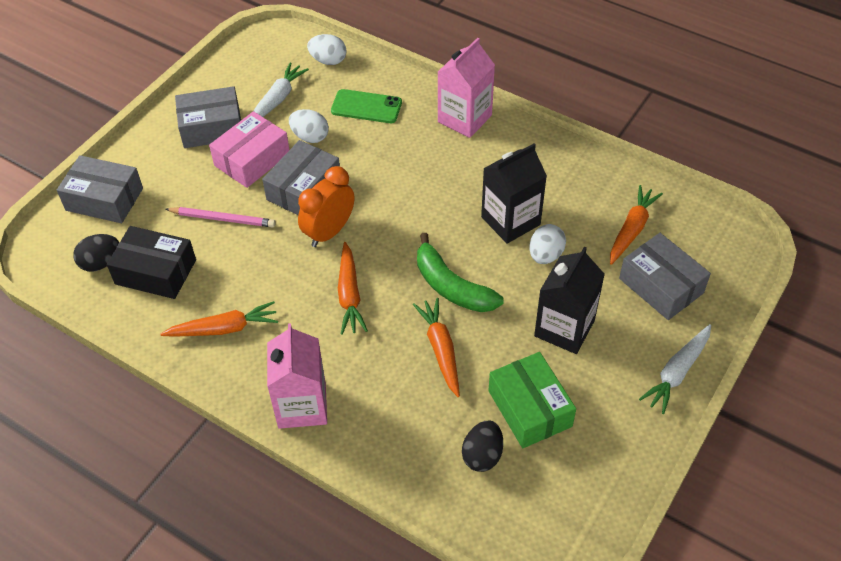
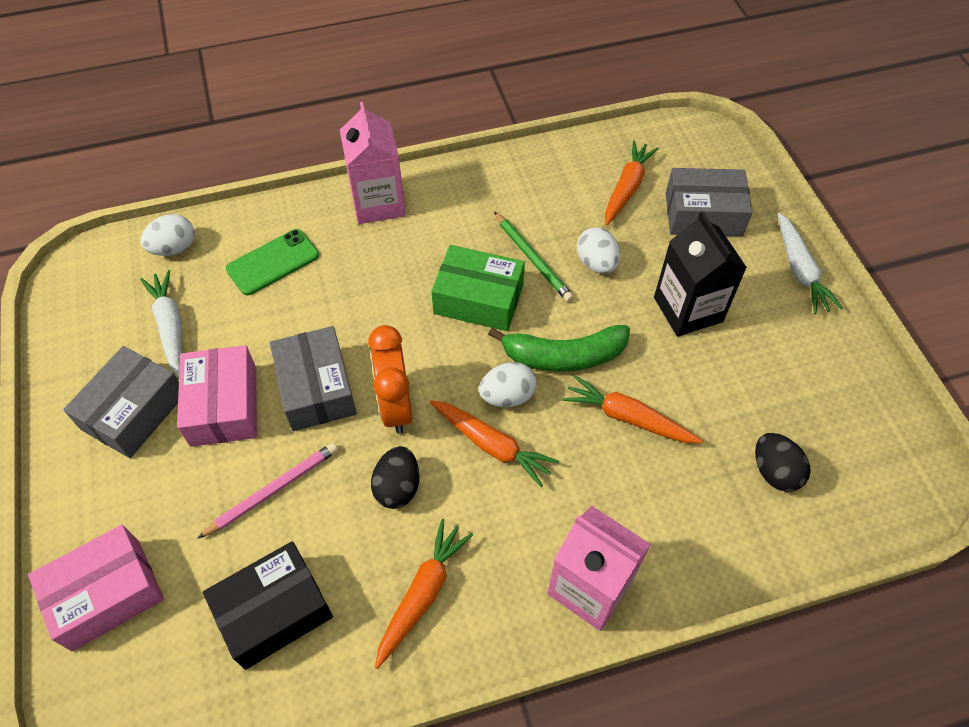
camera: 50 degrees left, 5 degrees up
grey box [57,155,143,223] -> pink box [28,525,164,651]
black egg [73,234,119,272] -> black egg moved to [371,446,419,509]
white egg [289,109,329,143] -> white egg moved to [479,362,536,407]
black carton [481,144,547,244] -> green pencil [494,212,574,302]
green box [488,352,576,448] -> green box moved to [431,245,525,331]
orange carrot [610,185,663,265] -> orange carrot turned 45 degrees clockwise [605,140,659,226]

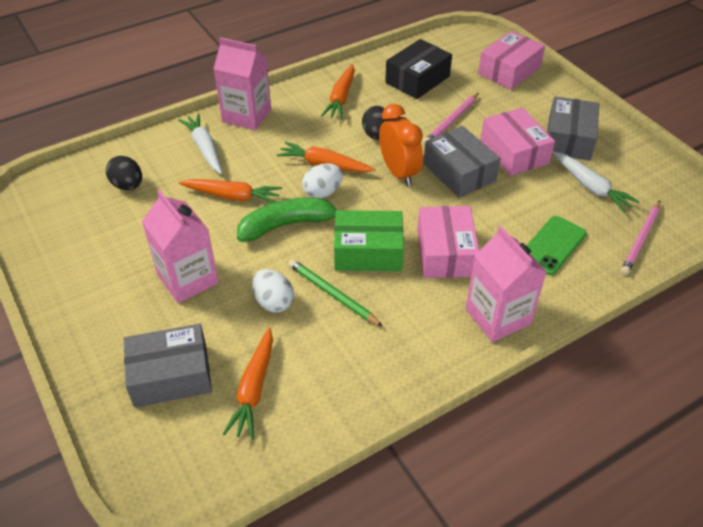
camera: 165 degrees right, 10 degrees down
white egg [140,214,195,256] -> pink pencil [621,201,660,275]
black carton [654,211,747,337] -> pink carton [142,190,219,303]
white carrot [778,213,843,314] -> white carrot moved to [178,113,222,174]
none -> pink box [417,206,479,278]

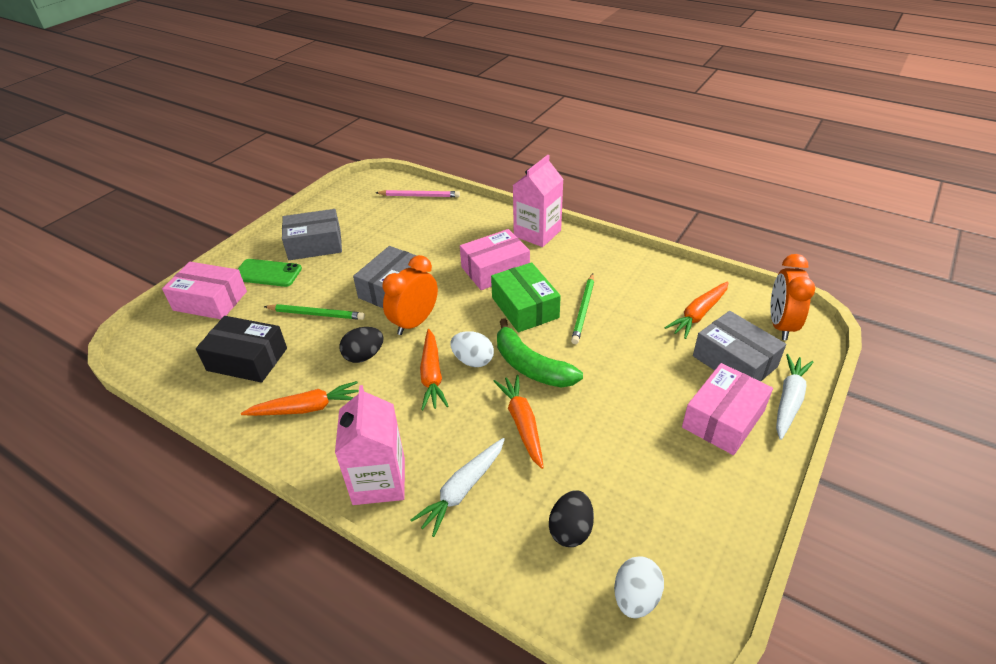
camera: 115 degrees left, 5 degrees down
pink carton [142,190,219,303] -> none
orange carrot [223,328,273,439] -> orange carrot turned 150 degrees clockwise [664,281,729,339]
white egg [252,269,294,313] -> white egg moved to [614,556,664,618]
pink pencil [424,93,479,144] -> green pencil [264,304,365,320]
pink box [480,108,555,176] -> pink box moved to [682,363,773,455]
green phone [526,216,587,275] -> green phone moved to [238,259,302,287]
white carrot [552,151,640,213] -> white carrot moved to [776,354,814,440]
none -> orange clock [770,254,815,340]

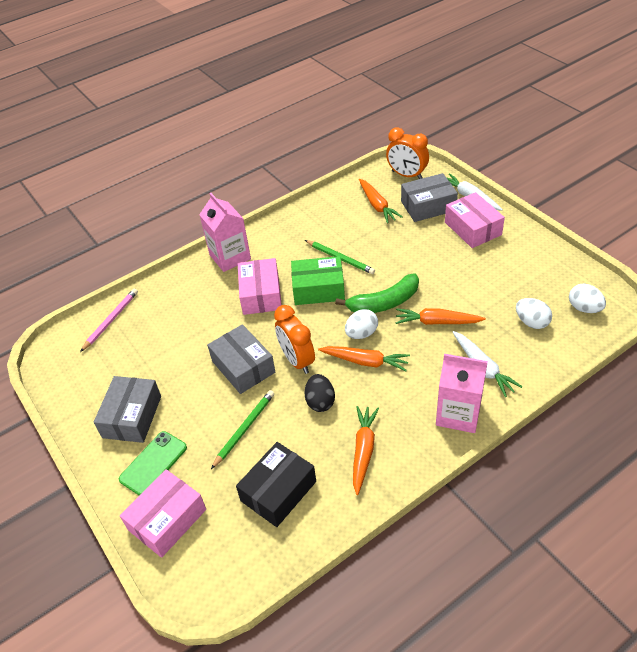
camera: 65 degrees left, 5 degrees up
black egg [549,490,594,547] -> white egg [516,298,552,329]

